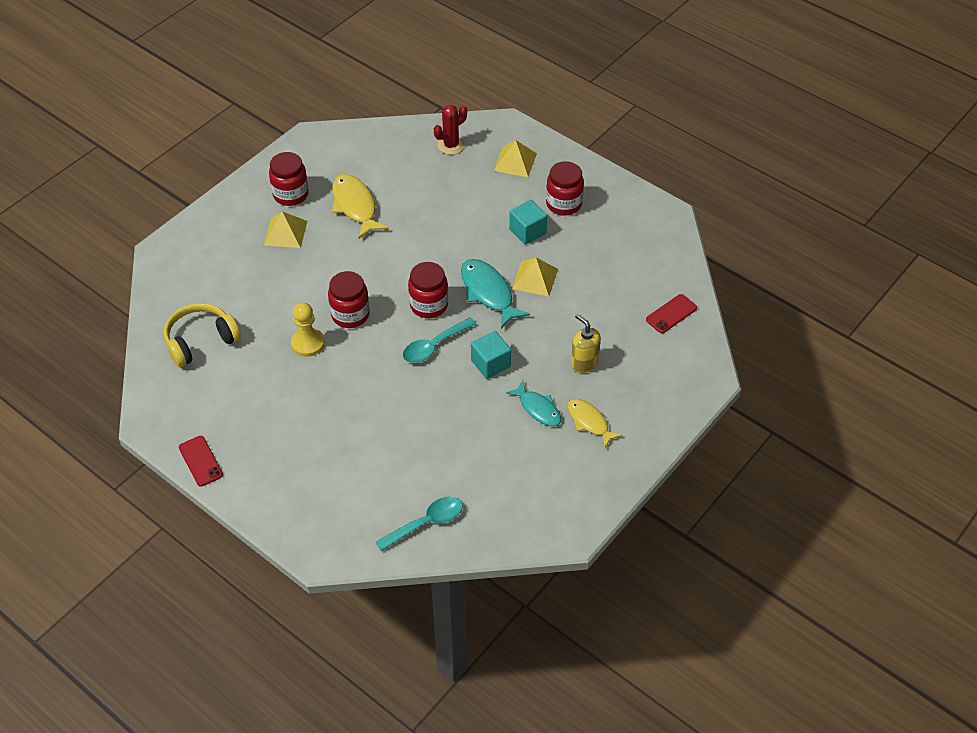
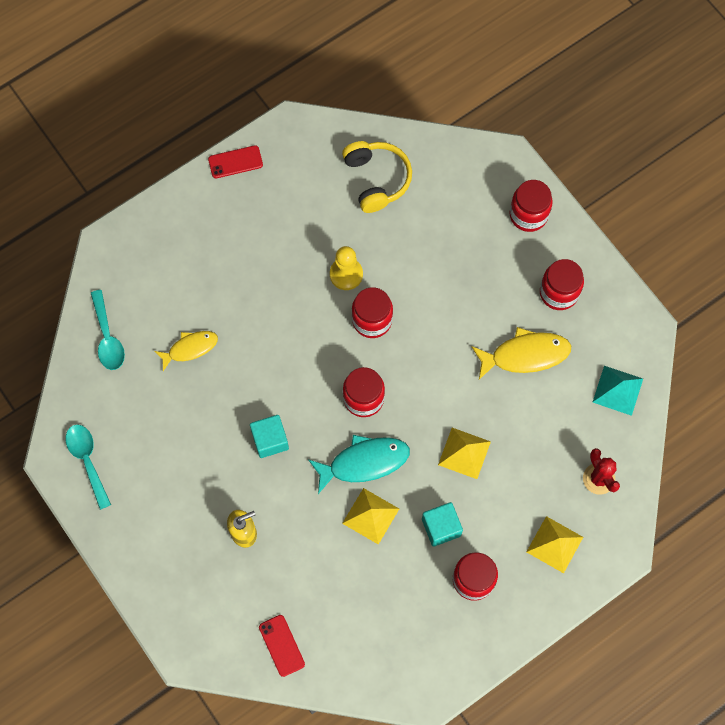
camera: 105 degrees right, 20 degrees up
yellow pyramid [264,212,307,248] -> yellow pyramid moved to [438,428,491,479]
turquoise spoon [403,317,476,363] -> turquoise spoon moved to [66,424,111,510]
turquoise fish [506,381,561,426] -> none
yellow fish [568,399,623,448] -> yellow fish moved to [154,331,218,371]
none -> red jar [510,180,553,232]
none -> turquoise pyramid [593,366,643,416]

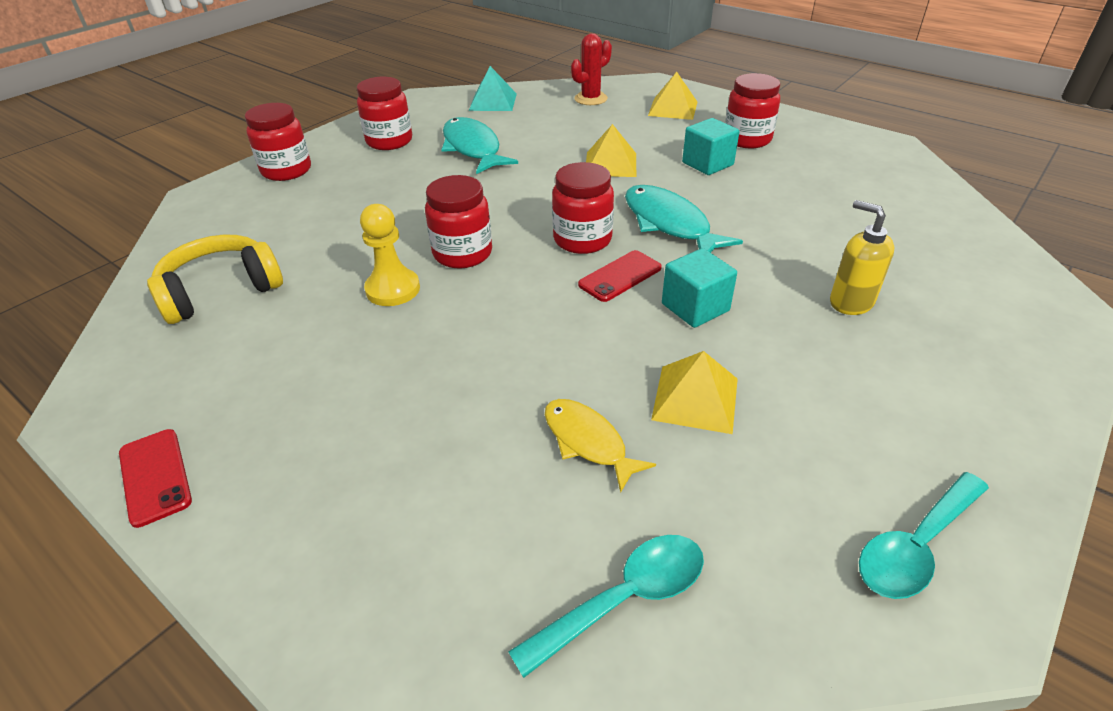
camera: 105 degrees left, 30 degrees down
red phone [259,615,305,677] -> red phone moved to [578,250,662,302]
yellow pyramid [342,488,399,545] -> yellow pyramid moved to [651,351,738,434]
yellow fish [471,327,571,380] -> turquoise fish [441,117,518,174]

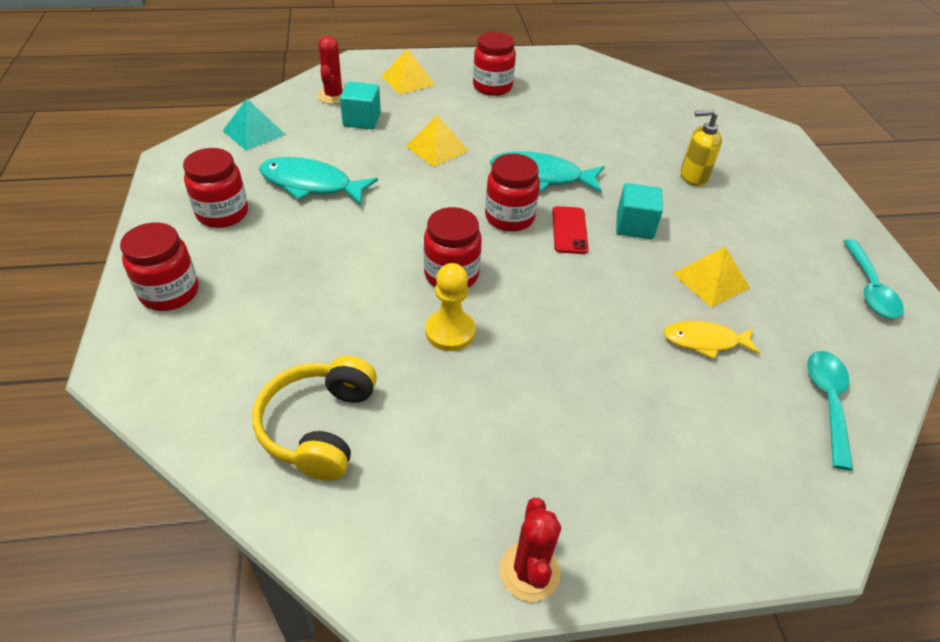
camera: 50 degrees left, 5 degrees up
red phone [119,429,192,528] -> red cactus [500,498,561,602]
turquoise cube [682,118,740,175] -> turquoise cube moved to [340,82,381,129]

